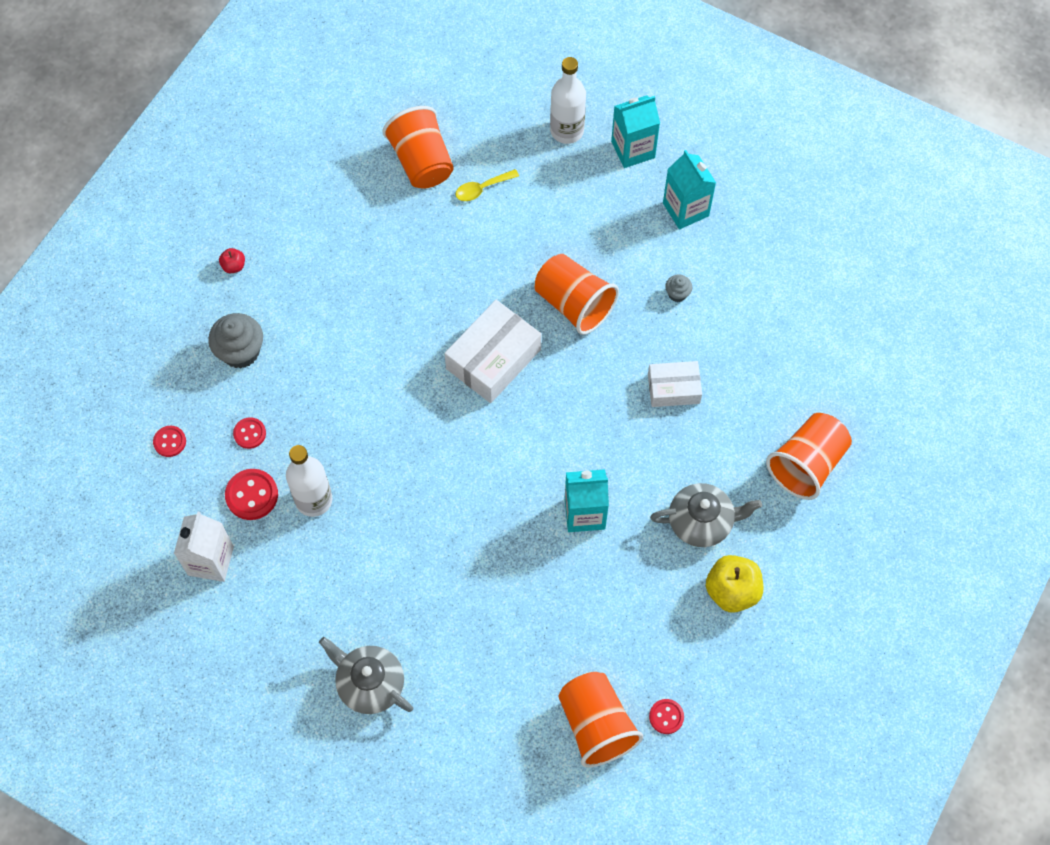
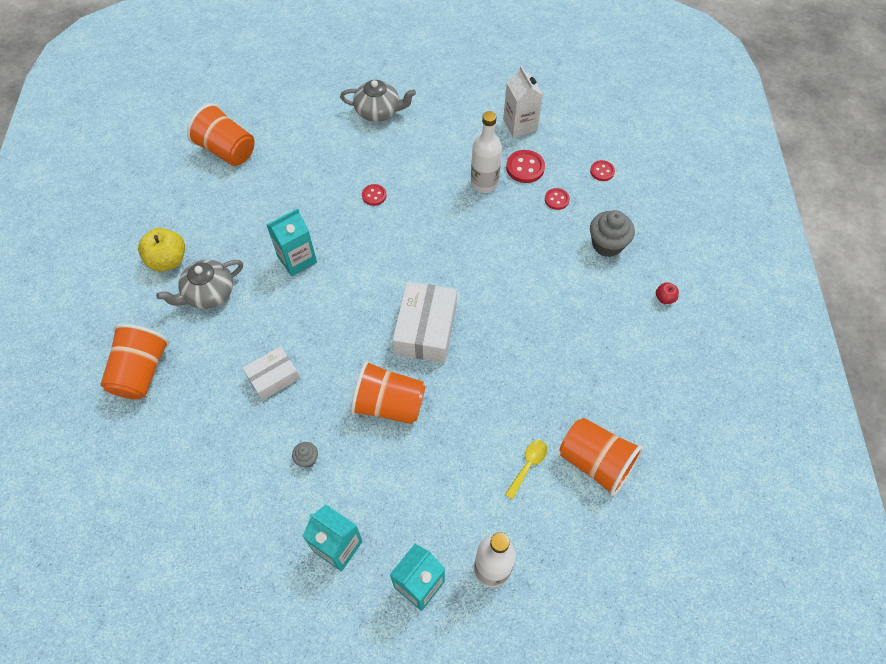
camera: 150 degrees right, 5 degrees down
red button [649,699,684,734] -> red button moved to [362,184,387,206]

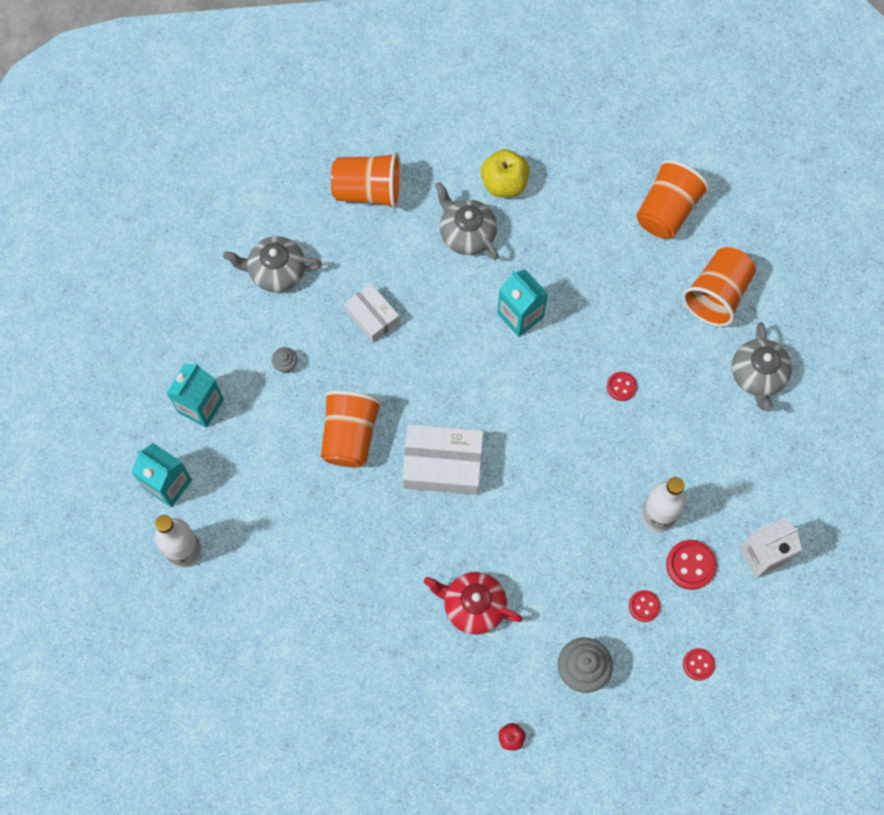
camera: 85 degrees right, 10 degrees up
yellow spoon [505,440,547,499] -> none
orange cup [560,418,643,496] -> orange cup moved to [682,247,756,327]
none -> grey teapot [223,236,322,292]
none -> red teapot [424,572,523,634]

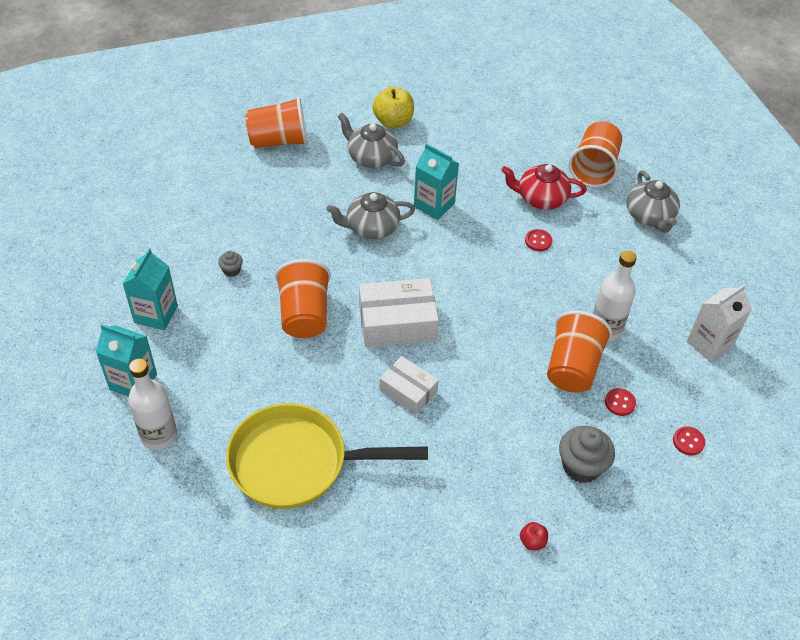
camera: 15 degrees left, 20 degrees down
grey teapot [223,236,322,292] -> grey teapot moved to [326,192,415,239]
white box [344,283,400,343] -> white box moved to [380,356,439,415]
red teapot [424,572,523,634] -> red teapot moved to [501,164,587,210]
orange cup [636,160,710,239] -> orange cup moved to [547,311,612,392]
red button [666,540,717,590] -> none
none -> yellow pan [226,403,428,509]

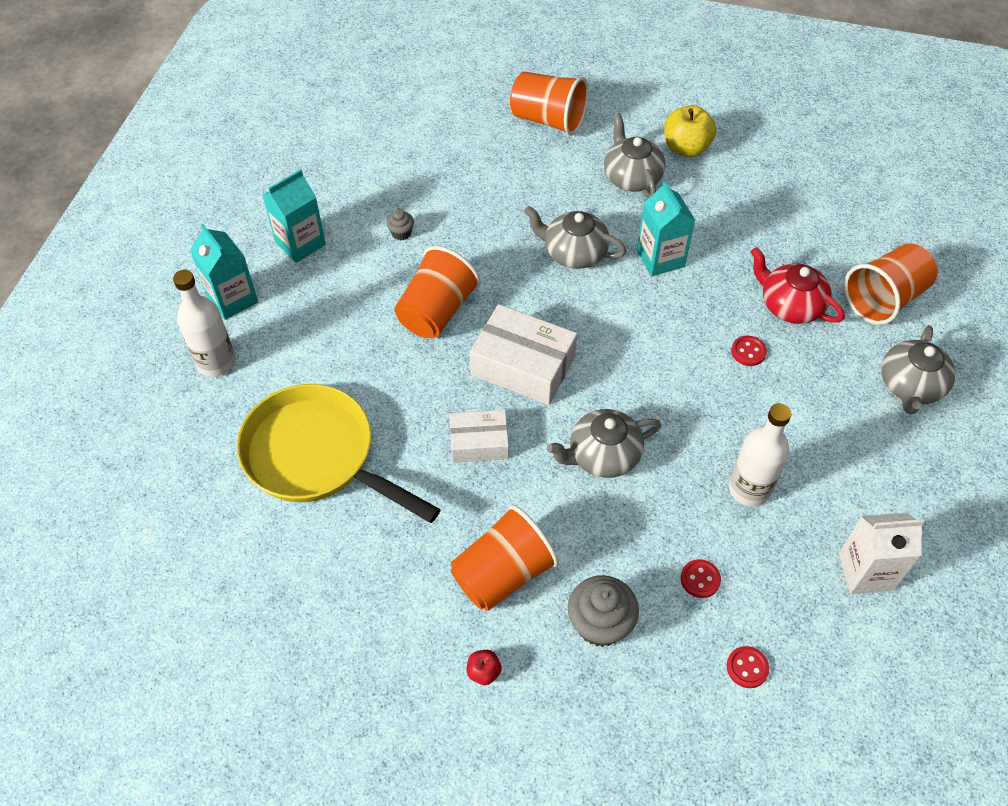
camera: 35 degrees right, 5 degrees up
white box [380,356,439,415] -> white box turned 75 degrees counterclockwise [449,410,509,463]
orange cup [547,311,612,392] -> orange cup moved to [451,505,559,611]
none -> grey teapot [547,409,661,478]

